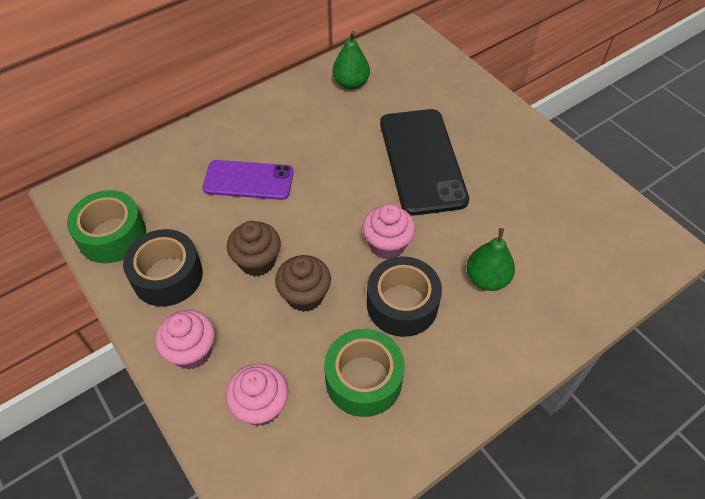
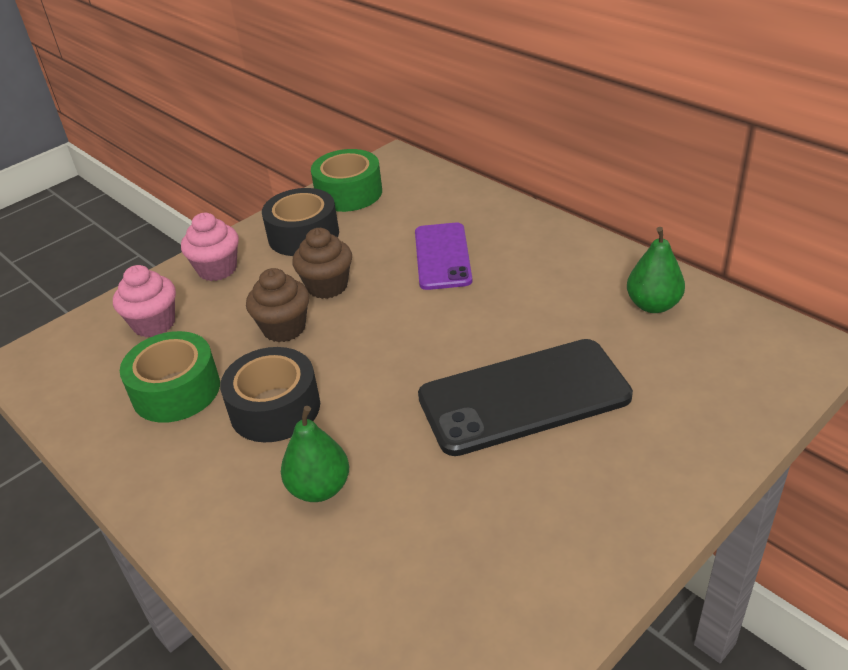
camera: 85 degrees right, 15 degrees down
pink cupcake [362,204,415,260] -> none

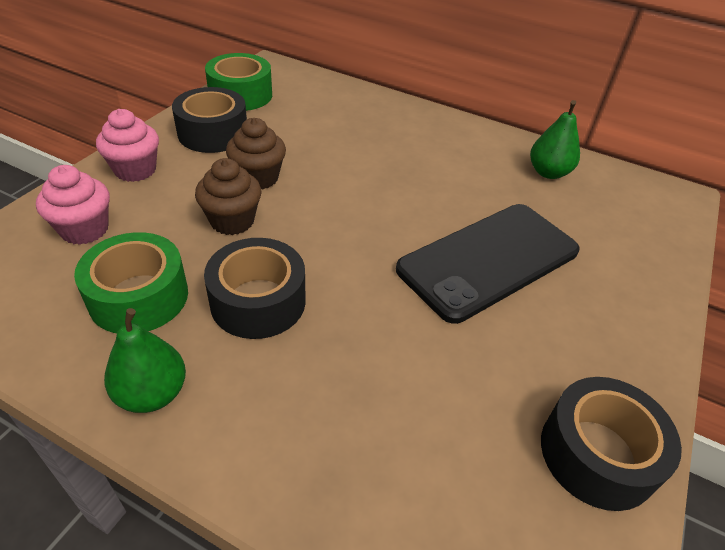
camera: 25 degrees left, 5 degrees up
green pear [281,406,349,502] -> green pear moved to [104,308,186,413]
purple phone [415,223,472,290] -> none
none -> black tape [541,377,682,511]

